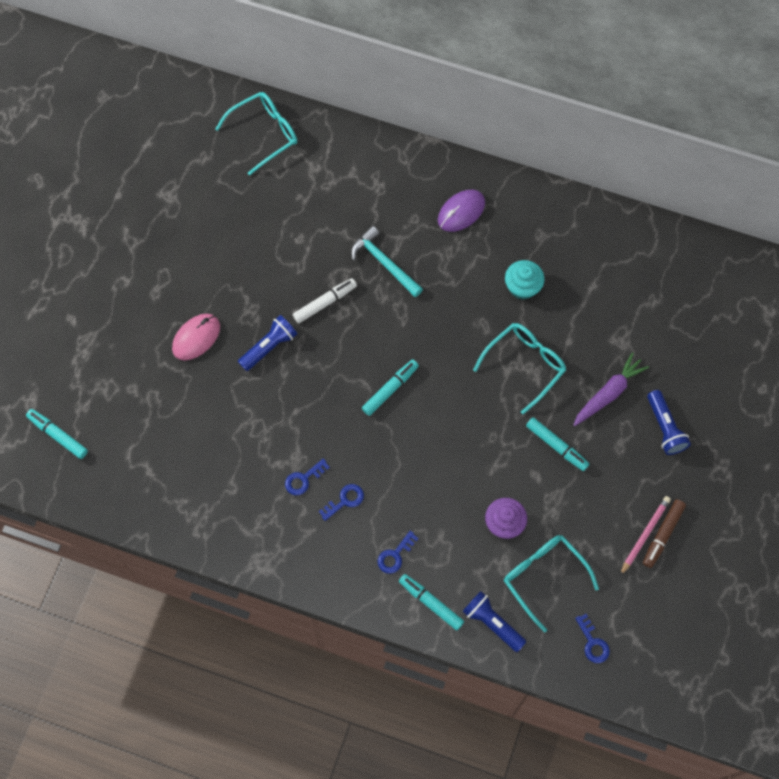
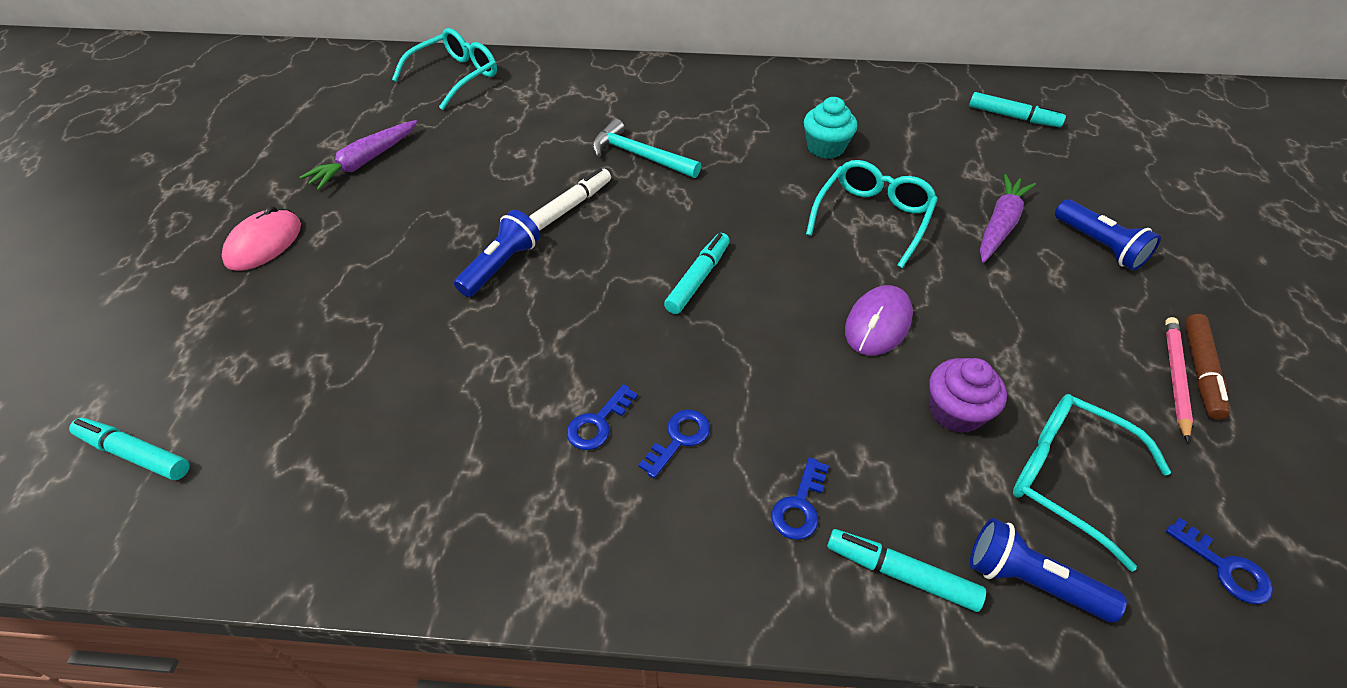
camera: 15 degrees left, 20 degrees down
pink mouse [172,314,220,360] -> pink mouse moved to [222,206,301,271]
purple mouse [438,190,485,232] -> purple mouse moved to [845,285,913,356]
turquoise marker [526,417,589,471] -> turquoise marker moved to [969,92,1066,127]
none -> purple carrot [300,120,418,190]

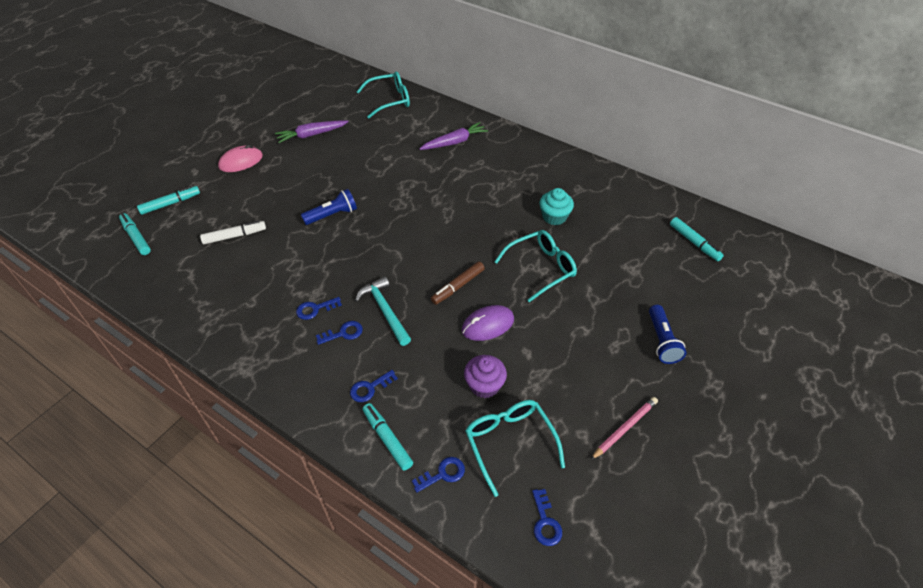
camera: 30 degrees right, 0 degrees up
white marker [529,168,611,231] -> white marker moved to [200,220,266,244]
turquoise hammer [592,119,701,178] -> turquoise hammer moved to [355,276,411,346]
turquoise marker [664,233,730,314] -> turquoise marker moved to [137,186,200,215]
blue flashlight [970,518,1127,622] -> blue key [412,457,465,493]
purple carrot [980,174,1036,263] -> purple carrot moved to [419,122,488,150]
brown marker [1185,314,1230,420] -> brown marker moved to [431,261,485,305]

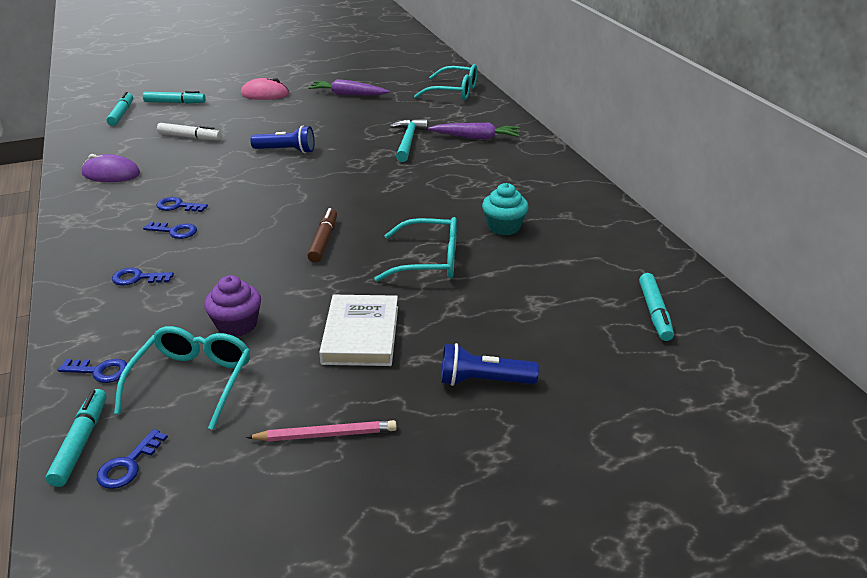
camera: 35 degrees right, 15 degrees down
turquoise hammer [355,276,411,346] -> turquoise hammer moved to [390,119,428,162]
turquoise marker [362,403,413,471] -> turquoise marker moved to [45,389,107,487]
brown marker [431,261,485,305] -> brown marker turned 105 degrees clockwise [307,208,337,263]
purple mouse [462,305,514,341] -> purple mouse moved to [82,154,140,182]
blue flashlight [649,305,686,364] -> blue flashlight turned 60 degrees clockwise [441,343,539,386]
none -> white book [319,295,398,366]

